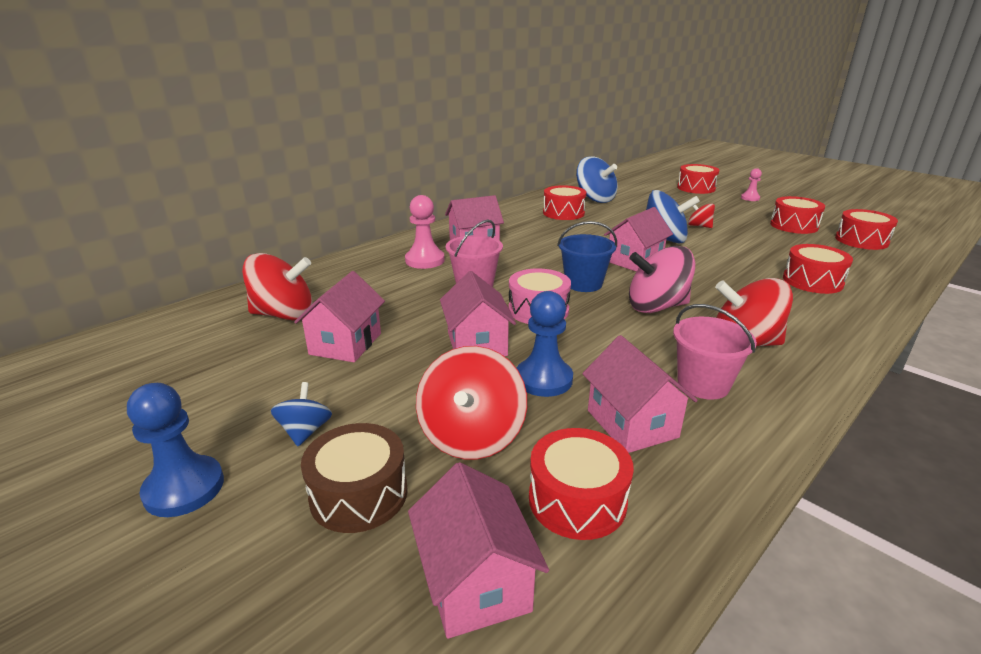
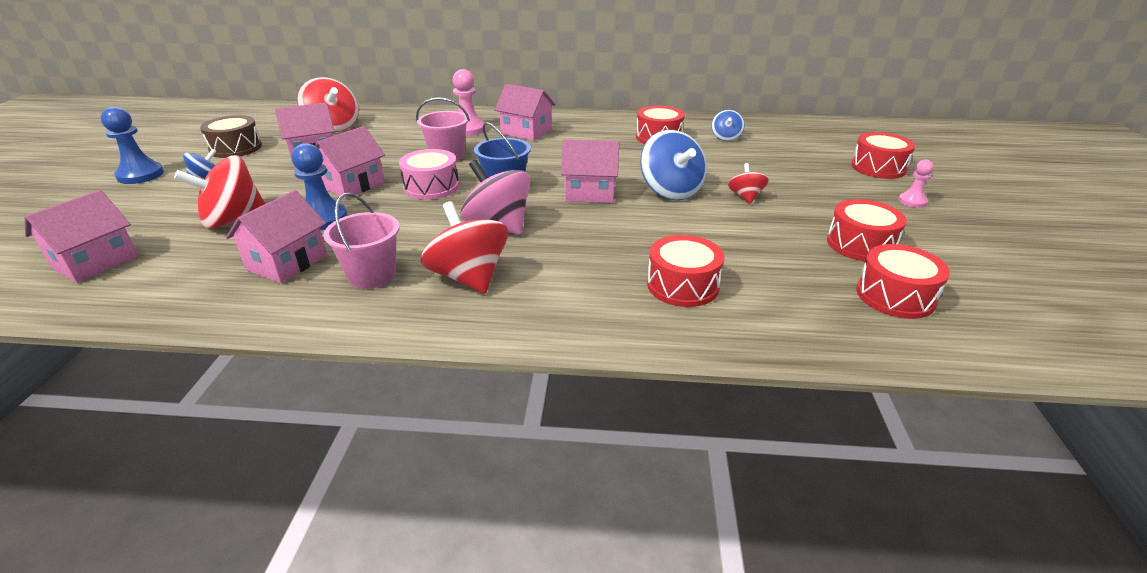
camera: 50 degrees right, 5 degrees up
brown drum [301,423,408,533] -> brown drum moved to [200,115,262,158]
red drum [529,428,634,540] -> none
blue spinning top [576,156,618,203] -> blue spinning top [712,110,744,141], size x0.54

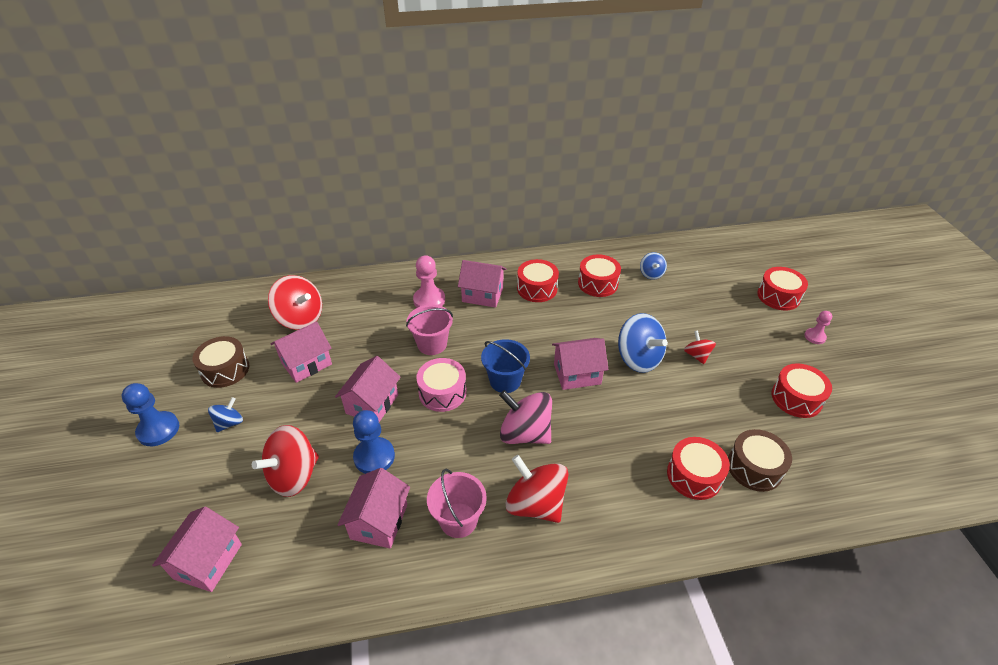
camera: 15 degrees left, 10 degrees up
red drum [856,244,950,319] -> red drum moved to [517,259,559,302]
none -> brown drum [728,429,792,492]

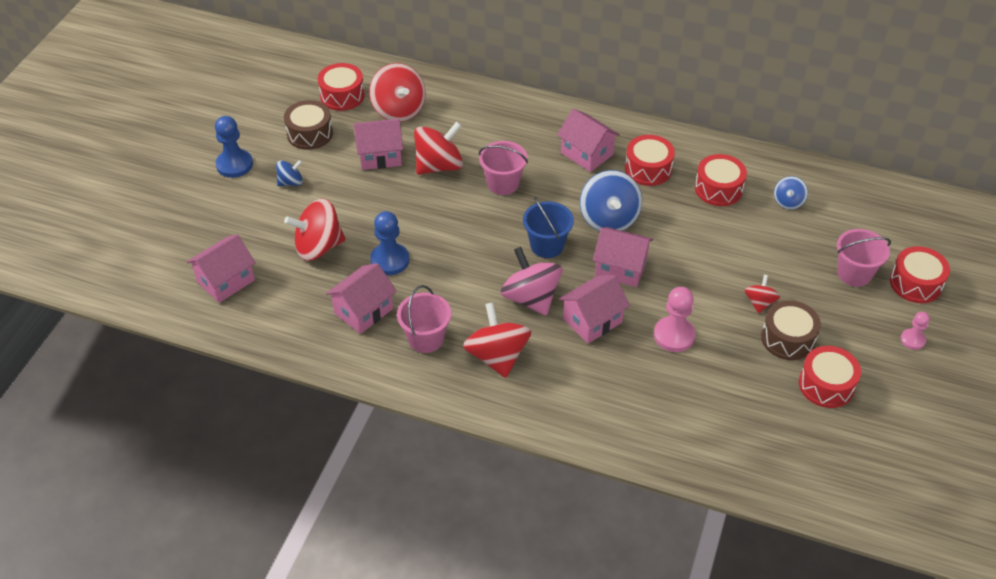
camera: 30 degrees right, 5 degrees up
pink house [335,356,401,422] -> pink house moved to [559,275,630,344]
pink pawn [413,255,445,308] -> pink pawn moved to [654,287,696,352]
pink drum [416,358,467,412] -> none
blue spinning top [618,313,668,373] -> blue spinning top moved to [580,170,642,232]
red drum [667,437,730,500] -> red drum moved to [318,63,365,111]
brown drum [728,429,792,492] -> brown drum moved to [761,300,821,360]
none -> red spinning top [414,121,463,175]
none -> pink bucket [837,229,891,287]

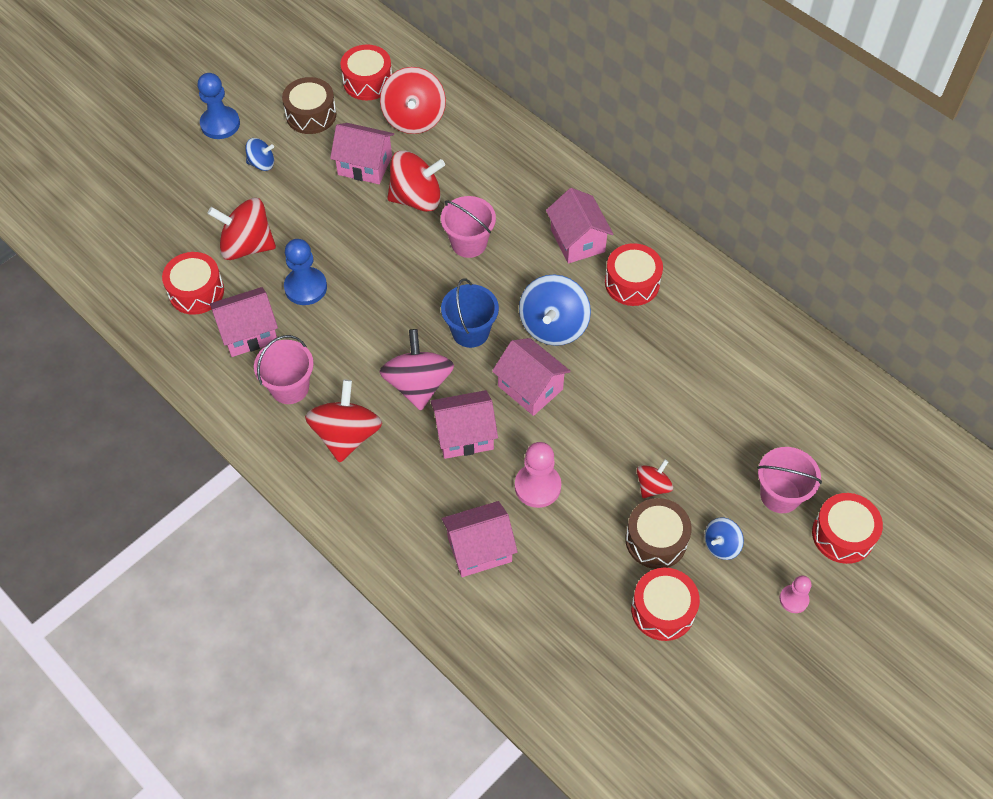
camera: 25 degrees right, 10 degrees up
pink house [187,234,256,303] -> pink house moved to [442,501,518,577]
red drum [695,154,747,206] -> red drum moved to [162,252,224,315]
blue spinning top [774,176,808,210] -> blue spinning top moved to [704,518,744,560]

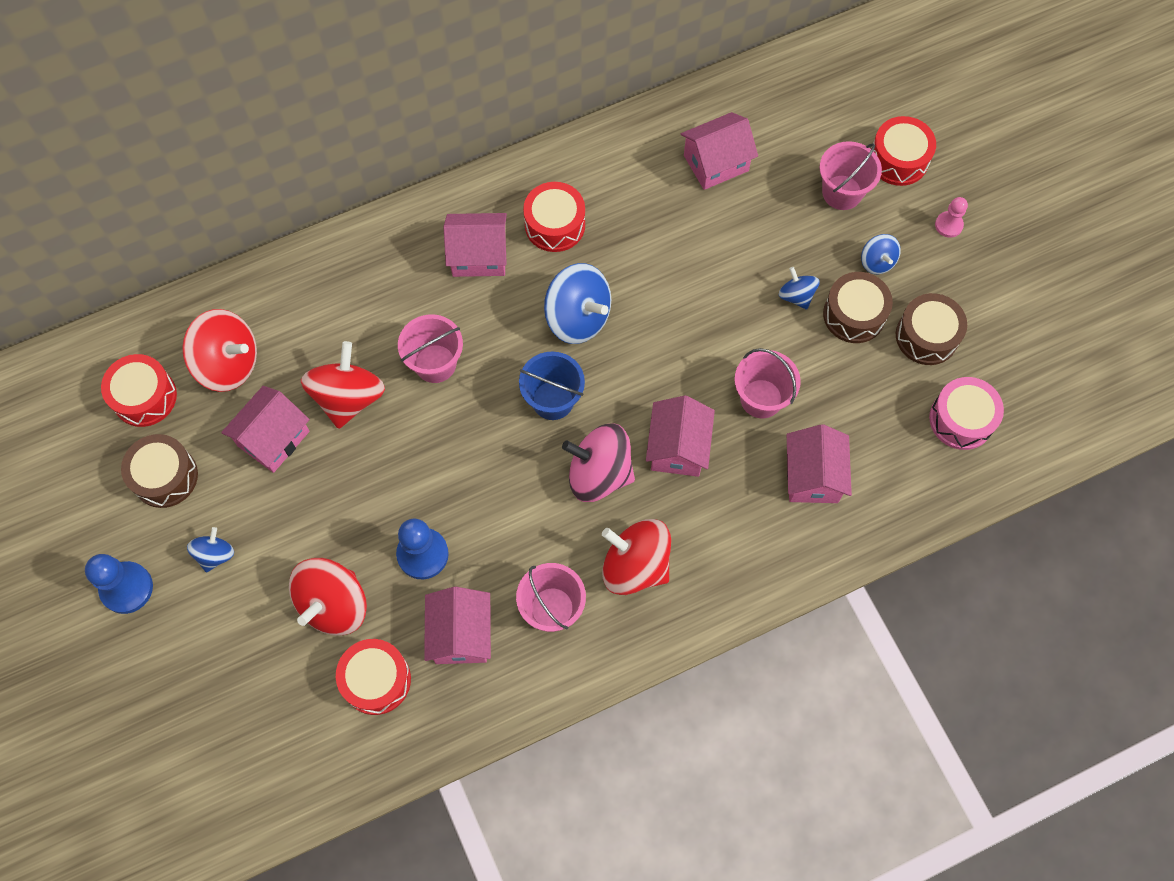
camera: 70 degrees left, 10 degrees up
pink house [492,338,571,416] -> pink house moved to [681,112,758,190]
pink pawn [515,442,561,508] -> pink bucket [734,348,801,419]
red drum [631,568,700,641] -> brown drum [896,293,967,365]
red spinning top [637,460,673,498] -> blue spinning top [779,267,820,309]
none -> pink drum [929,377,1004,450]

